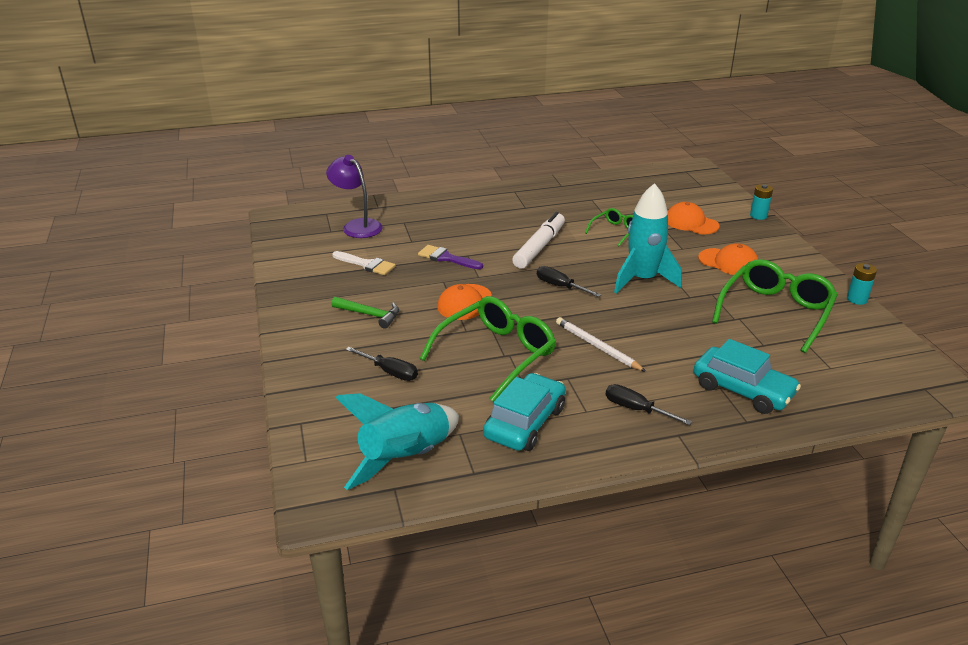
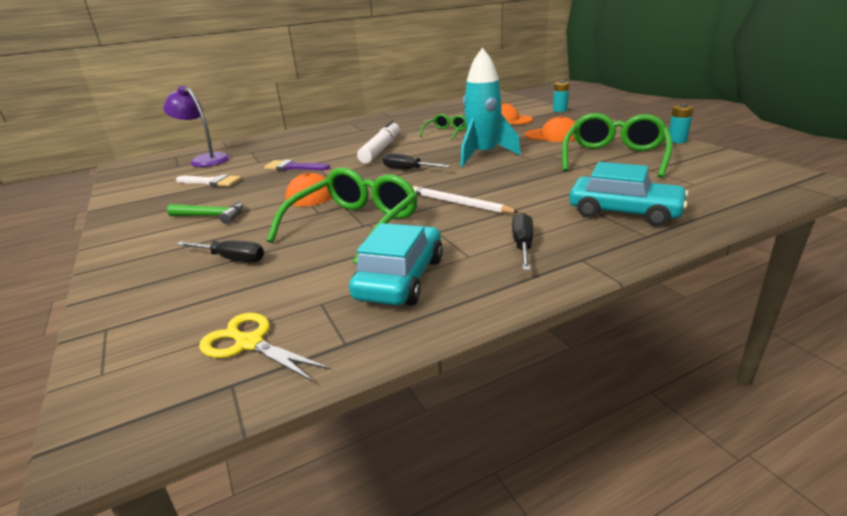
camera: 10 degrees left, 5 degrees down
turquoise rocket [335,393,459,490] -> yellow scissors [199,313,331,382]
black screwdriver [605,384,692,425] -> black screwdriver turned 75 degrees clockwise [512,212,533,270]

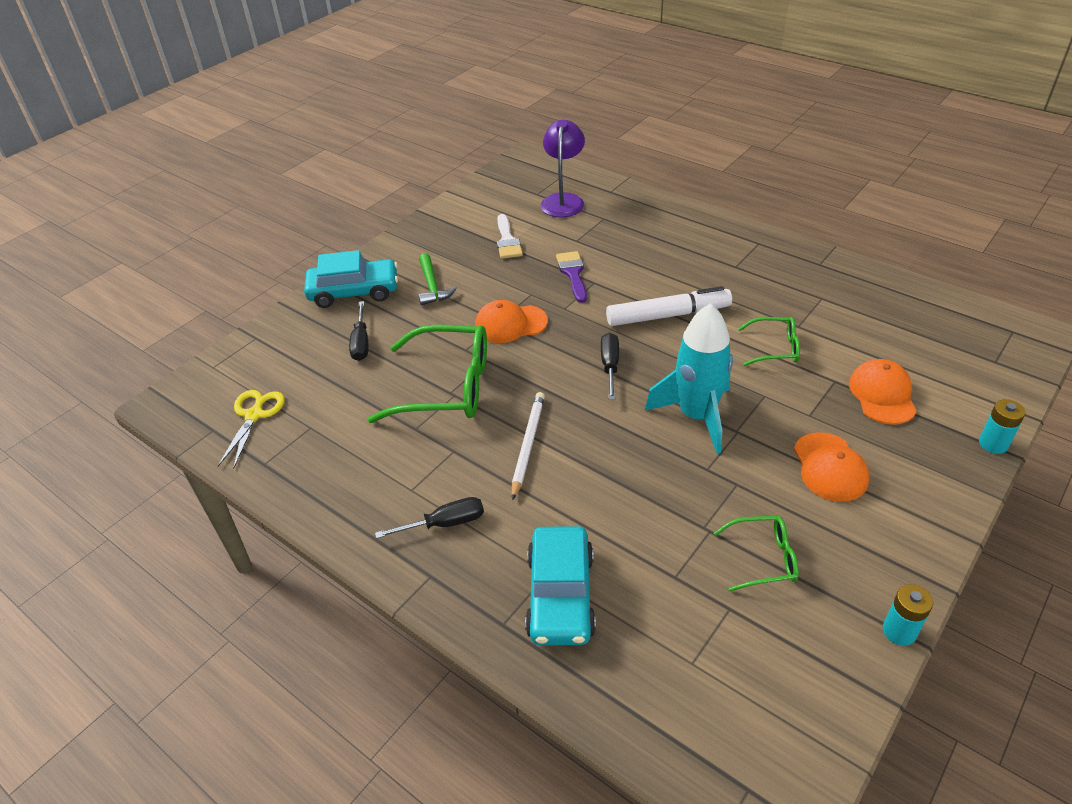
camera: 65 degrees right, 15 degrees up
turquoise car [349,223,443,305] -> turquoise car moved to [304,250,398,308]
green glasses [562,113,673,178] -> green glasses [714,516,799,591], size x0.52

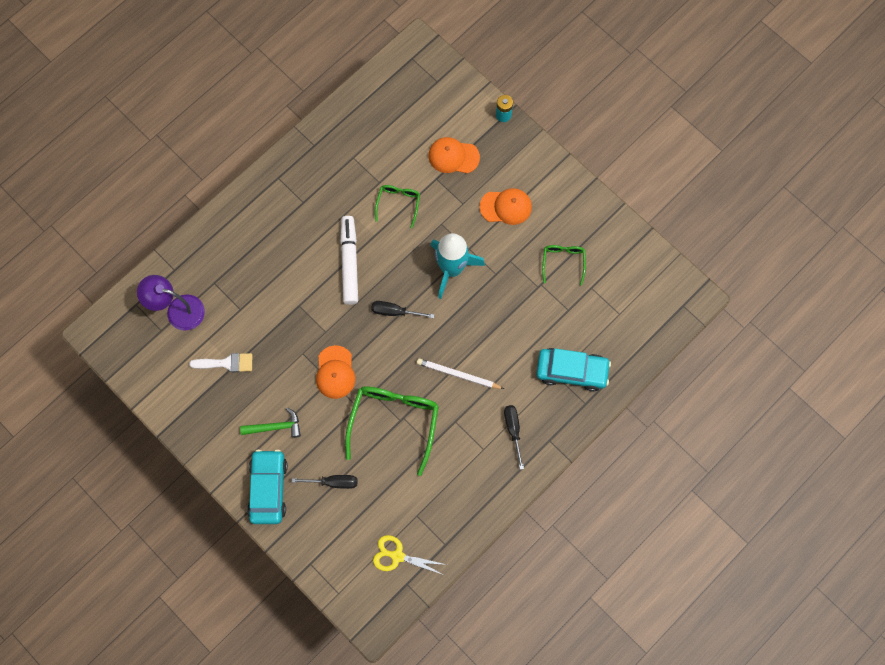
camera: 85 degrees left, 30 degrees up
purple brush [556,251,587,303] -> none
turquoise battery [883,584,933,646] -> none

